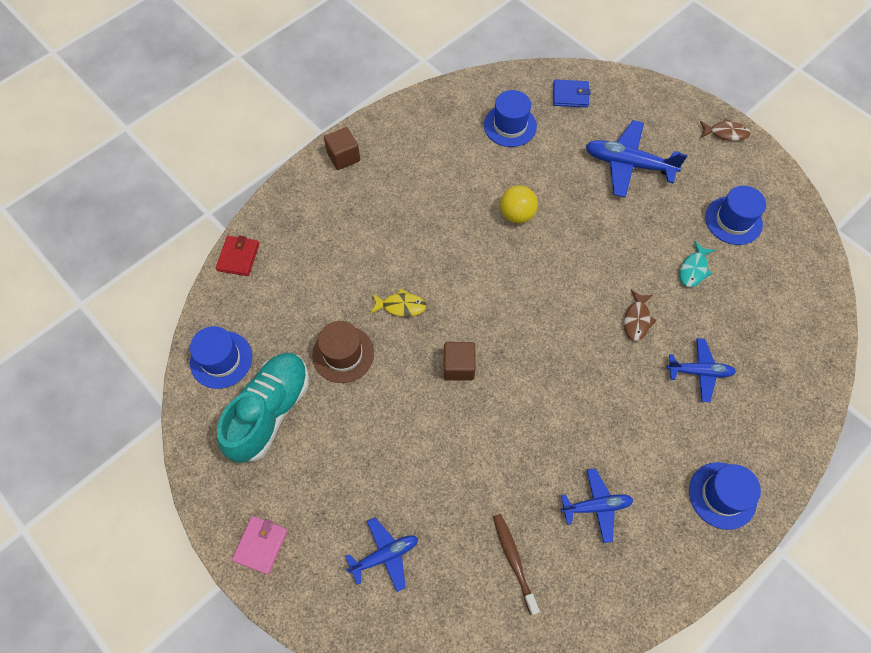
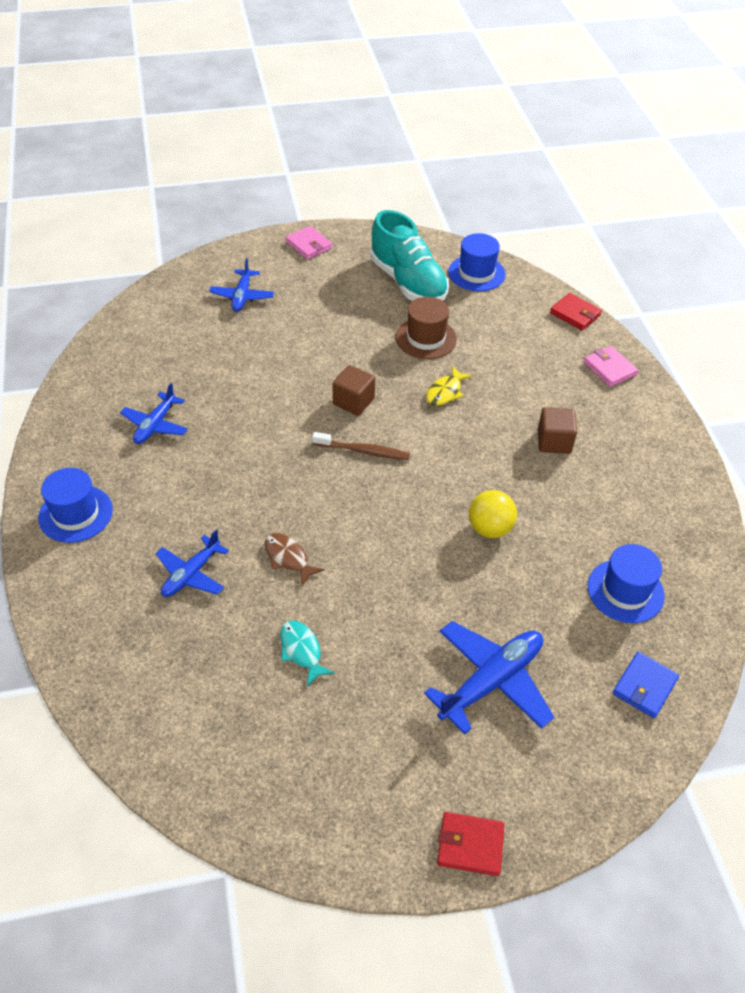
camera: 120 degrees right, 15 degrees down
brown cube [324,127,360,170] -> brown cube moved to [538,407,577,454]
brown toothbrush [493,514,540,615] -> brown toothbrush moved to [312,432,410,460]
brown fish [700,118,751,141] -> red wallet [437,812,505,876]
blue hat [705,186,766,245] -> none
none -> pink wallet [584,346,638,387]

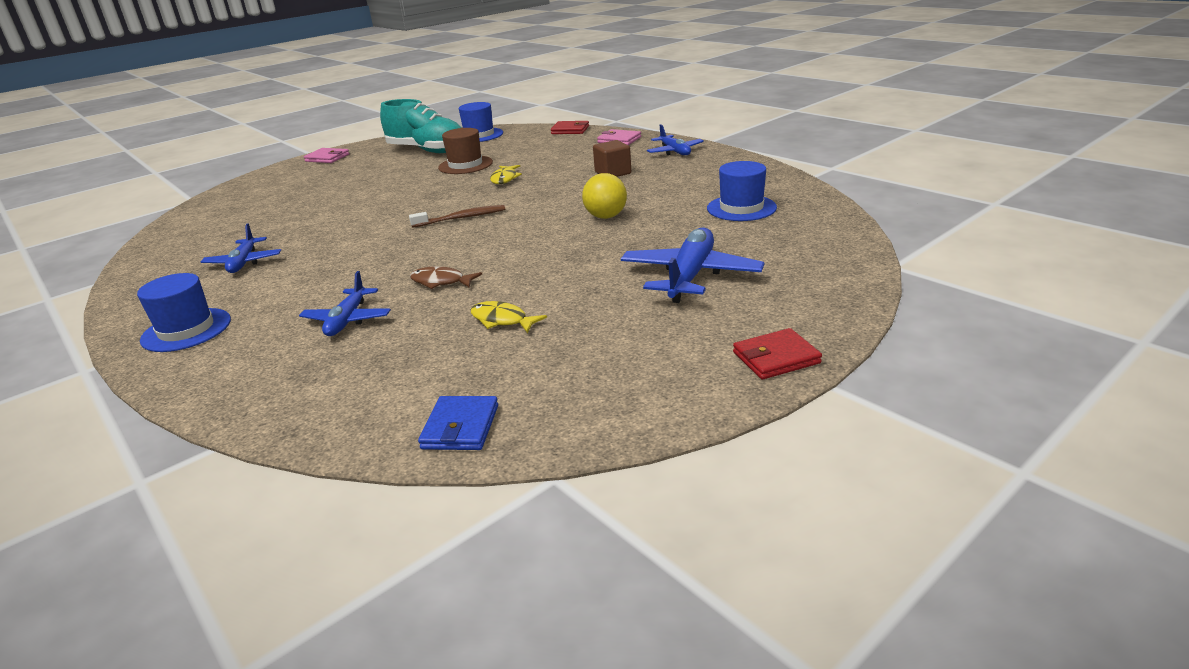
camera: 25 degrees left, 20 degrees down
blue plane [209,258,274,312] -> blue plane moved to [647,124,704,155]
turquoise fish [280,621,335,686] -> yellow fish [471,301,547,333]
brown cube [333,365,375,416] -> none
blue wallet [613,652,679,718] -> blue wallet moved to [418,396,498,450]

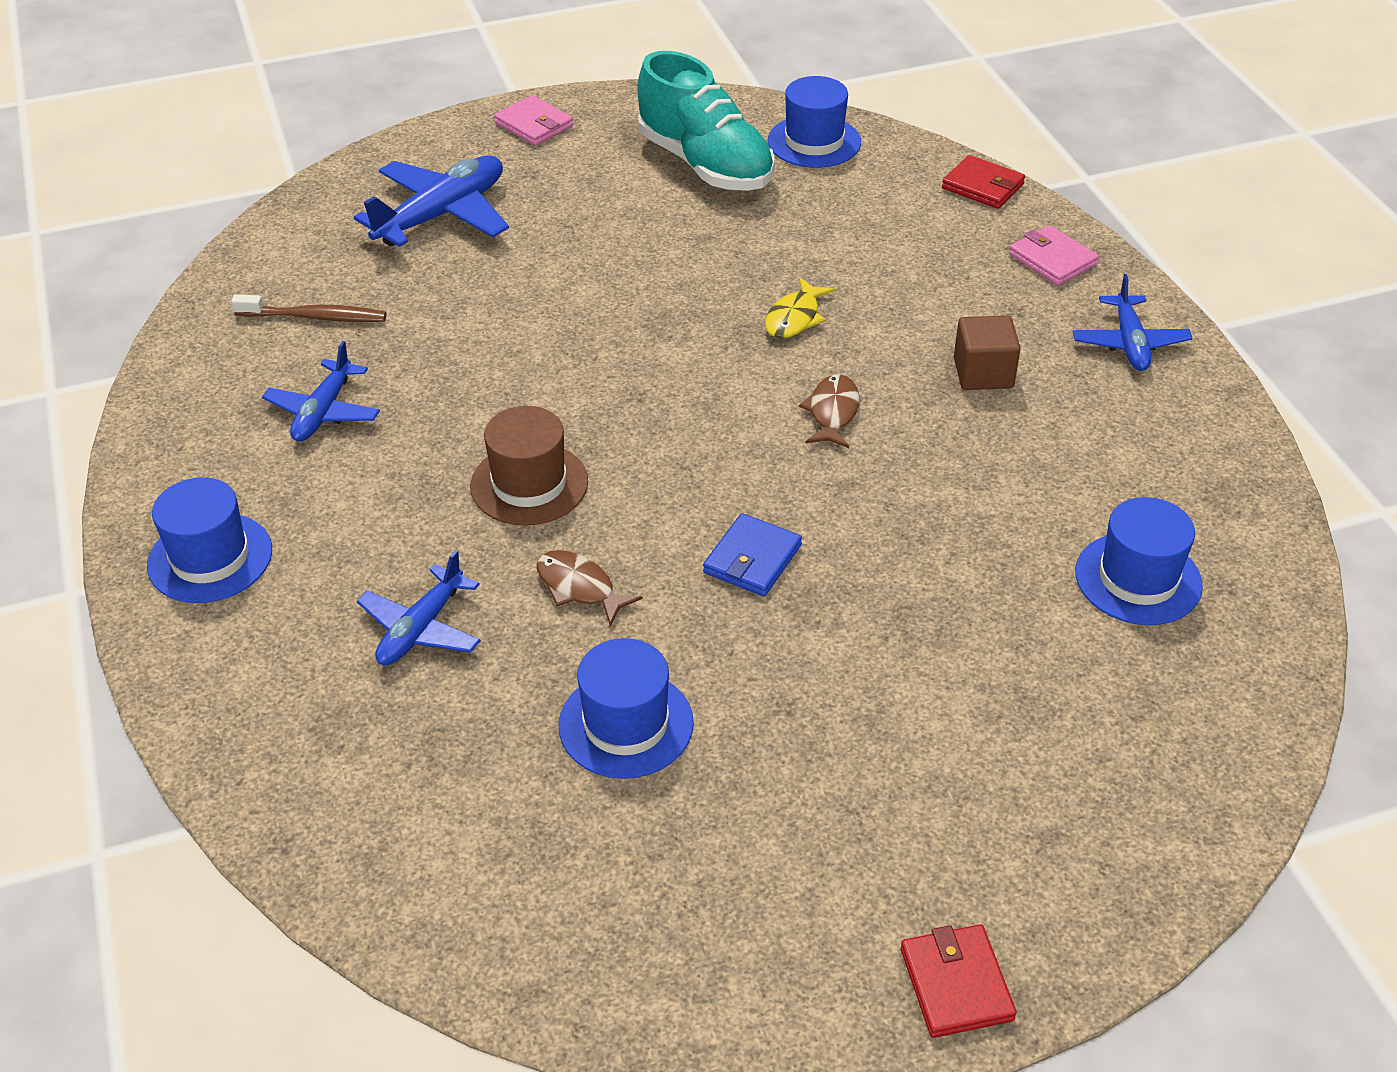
camera: 20 degrees right, 15 degrees up
brown toothbrush [409,205,505,228] -> brown toothbrush moved to [231,294,386,322]
blue wallet [418,396,498,450] -> blue wallet moved to [703,513,802,596]
brown hat [438,128,493,174] -> brown hat moved to [470,406,588,526]
yellow fish [471,301,547,333] -> blue hat [558,638,694,779]
yellow ball [582,173,627,219] -> none
blue plane [621,227,764,303] -> blue plane moved to [354,156,509,247]
red wallet [733,328,822,380] -> red wallet turned 75 degrees clockwise [901,924,1017,1038]
none -> brown fish [799,374,860,448]

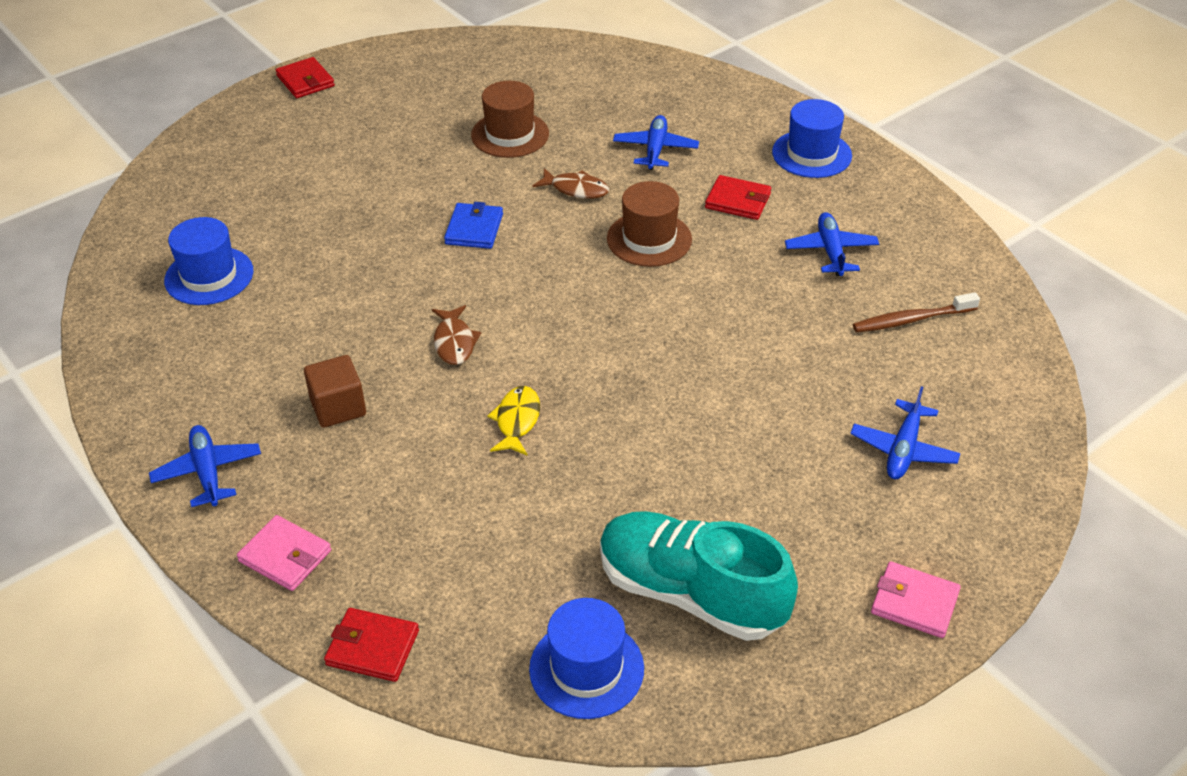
camera: 160 degrees right, 0 degrees up
blue plane [354,156,509,247] -> blue plane [850,386,961,479], size x0.62
blue hat [558,638,694,779] -> brown hat [471,81,549,158]
none -> red wallet [705,175,771,220]

